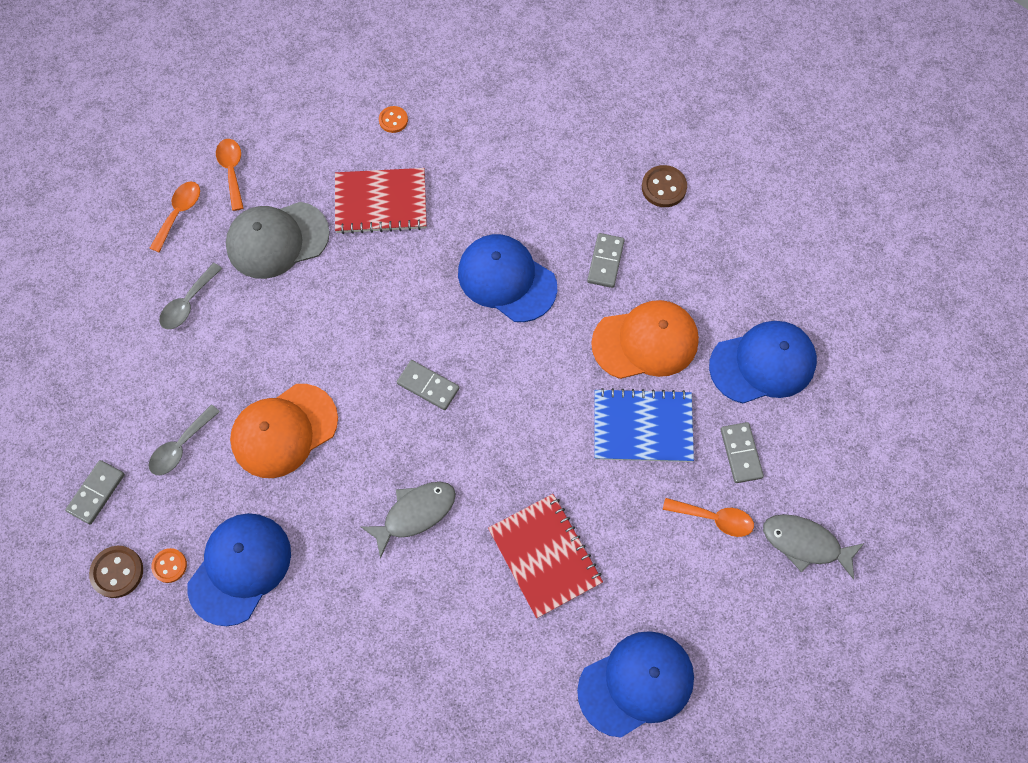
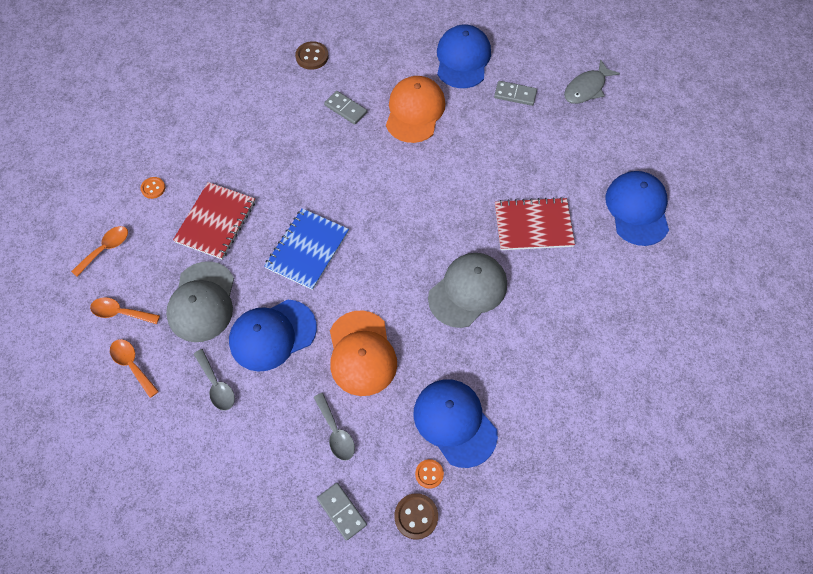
camera: 65 degrees left, 5 degrees down
grey fish [360,482,456,559] -> grey cap [428,253,507,328]
grey domino [397,360,459,410] -> none
blue cap [458,234,557,322] -> blue cap moved to [229,299,317,372]
blue notebook [594,388,694,462] -> blue notebook moved to [264,208,349,290]
orange spoon [663,498,754,537] -> orange spoon moved to [71,226,128,277]

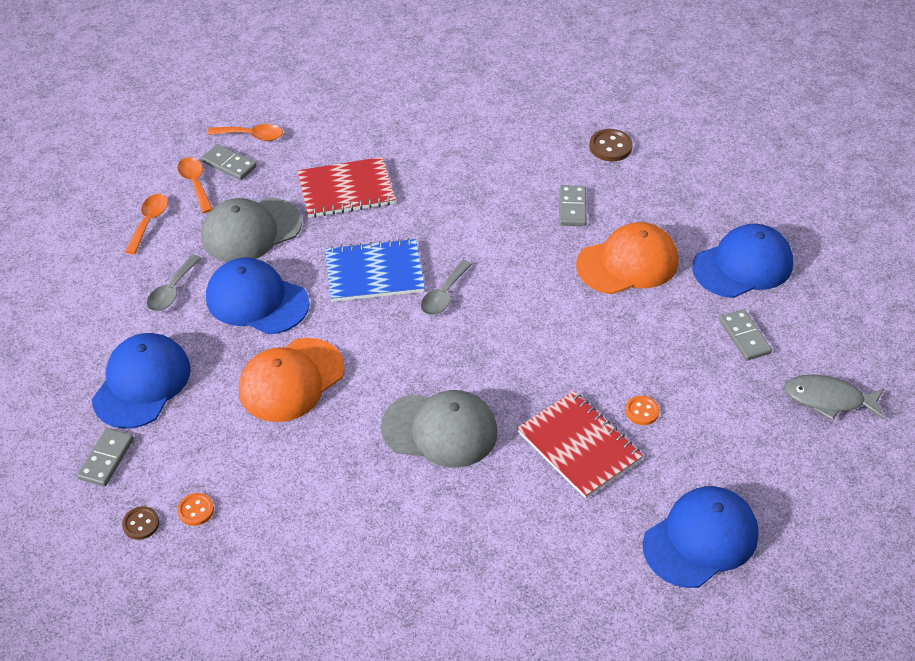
camera: 55 degrees right, 15 degrees down
orange button [141,177,165,199] -> orange button moved to [625,396,660,425]
grey spoon [314,393,355,461] -> grey spoon moved to [421,260,472,315]
brown button [394,493,438,540] -> brown button [122,506,159,540], size x0.66
blue cap [414,379,498,468] -> blue cap moved to [92,333,191,429]
none -> grey domino [201,144,257,180]

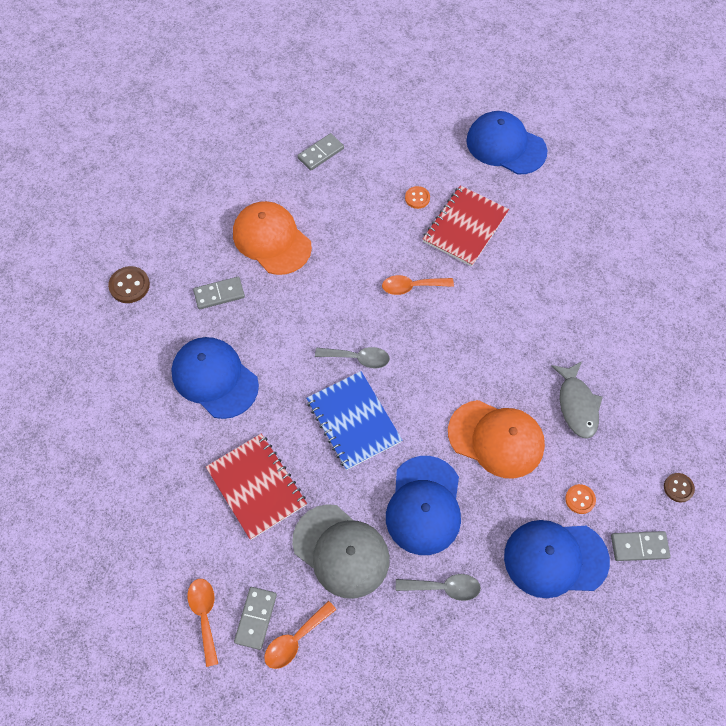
camera: 110 degrees left, 15 degrees up
orange spoon [125,194,168,254] -> orange spoon moved to [382,275,454,295]
orange button [177,493,214,526] -> orange button moved to [565,484,596,514]
grey cap [381,390,497,468] -> none
blue cap [692,224,793,298] -> blue cap moved to [171,337,259,419]
grey fish [784,375,884,421] -> grey fish moved to [551,361,603,439]

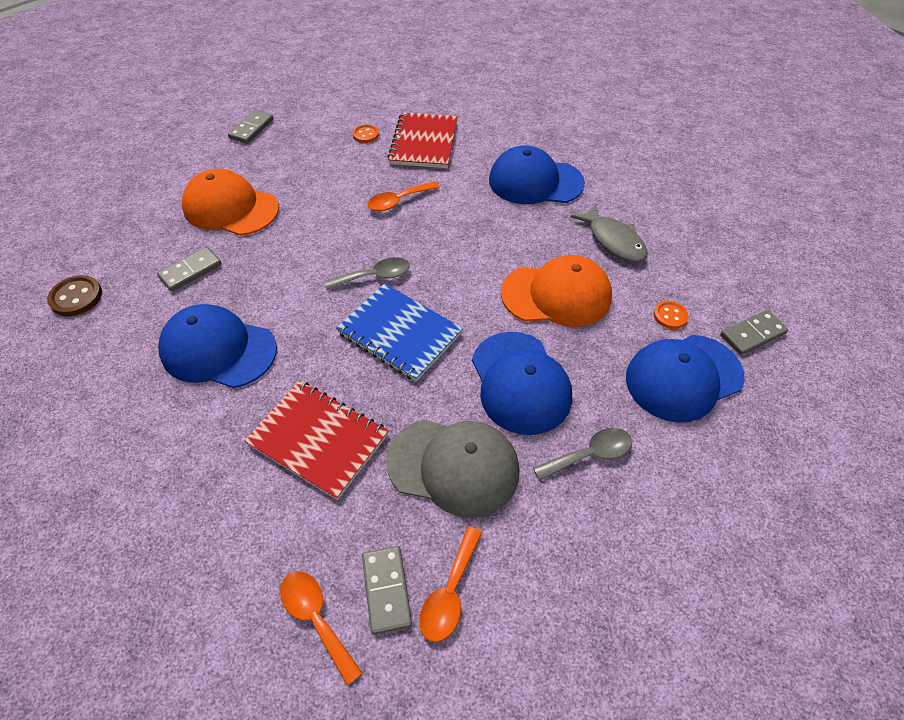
camera: 25 degrees left, 10 degrees down
blue cap [466,111,547,175] -> blue cap moved to [489,146,585,204]
brown button [664,473,695,502] -> none

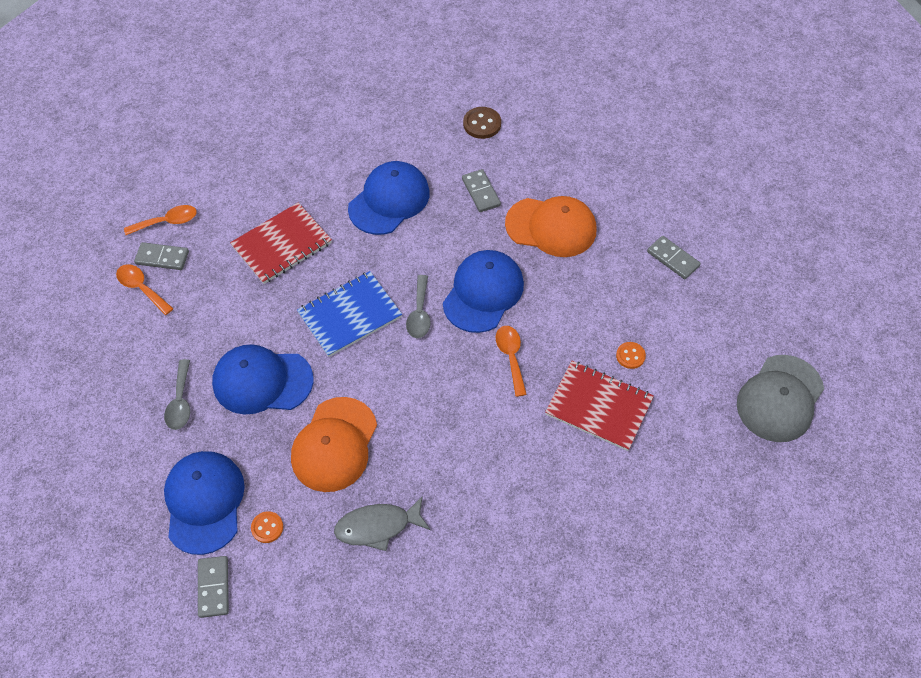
camera: 110 degrees right, 5 degrees up
orange cap [182,169,279,236] -> orange cap turned 60 degrees clockwise [505,196,596,257]
grey cap [386,420,520,518] -> grey cap moved to [737,355,824,442]
blue cap [489,146,585,204] -> blue cap moved to [443,250,524,333]

